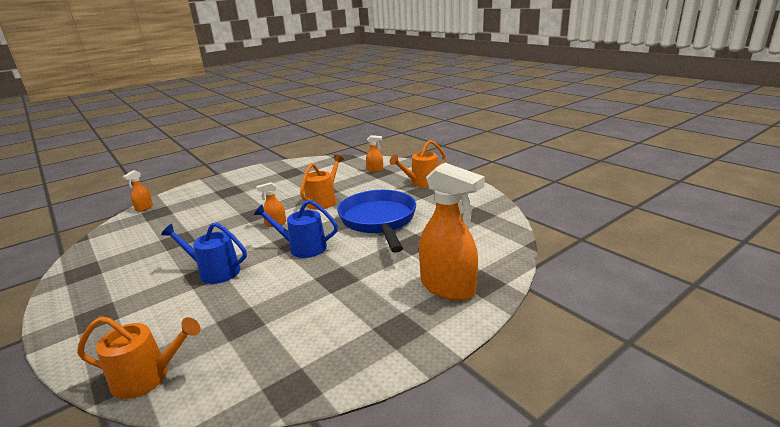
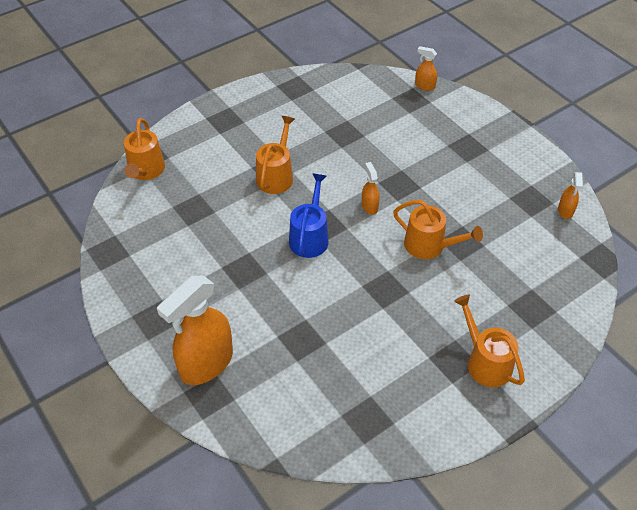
camera: 90 degrees right, 25 degrees up
blue watering can [161,222,247,284] -> orange watering can [256,116,295,194]
blue pan [337,190,416,253] -> none
orange spray bottle [366,135,383,172] -> orange spray bottle moved to [558,172,583,219]

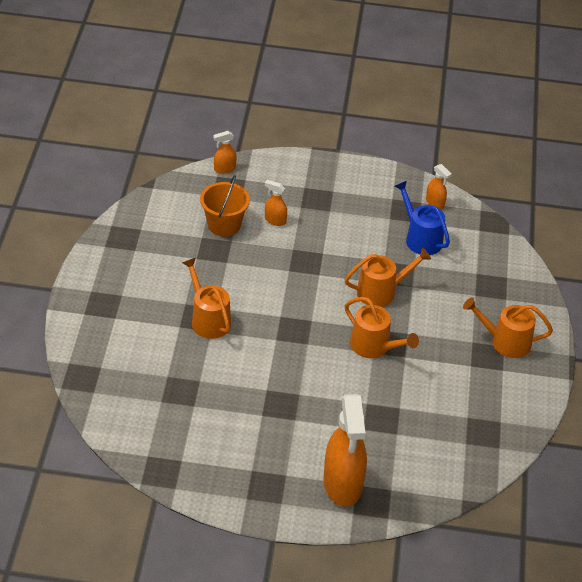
camera: 50 degrees left, 5 degrees down
orange watering can [124,118,165,180] -> orange watering can moved to [345,297,419,358]
blue watering can [289,173,329,258] -> blue watering can moved to [395,181,450,255]
orange spray bottle [362,162,380,215] -> orange spray bottle moved to [265,180,287,226]
none -> orange bucket [200,175,250,237]

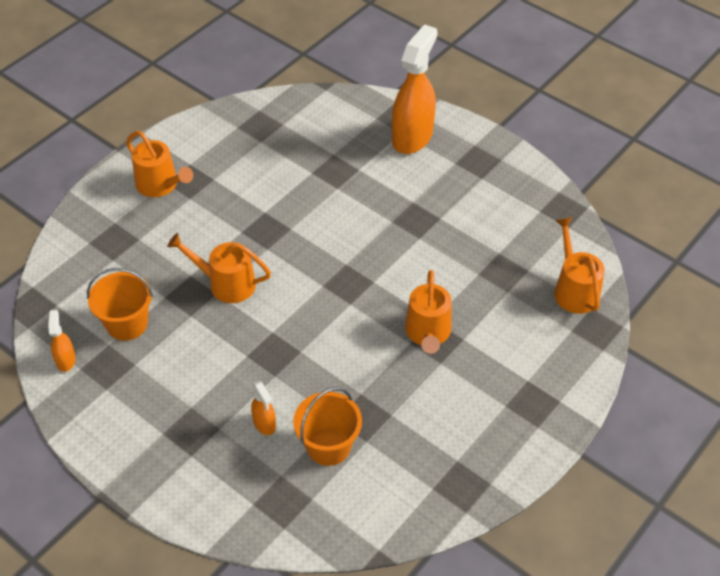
camera: 145 degrees left, 5 degrees up
orange spray bottle [213,131,237,174] -> none
orange watering can [345,297,419,358] -> orange watering can moved to [554,217,605,314]
blue watering can [395,181,450,255] -> orange bucket [87,268,153,341]

